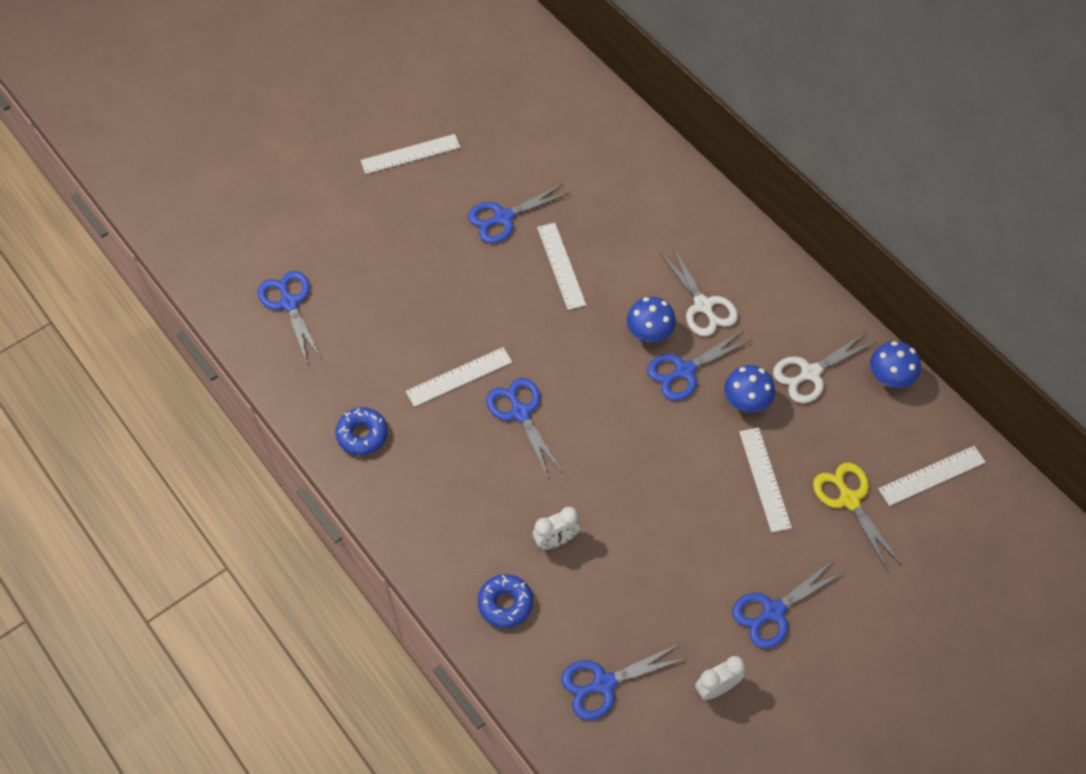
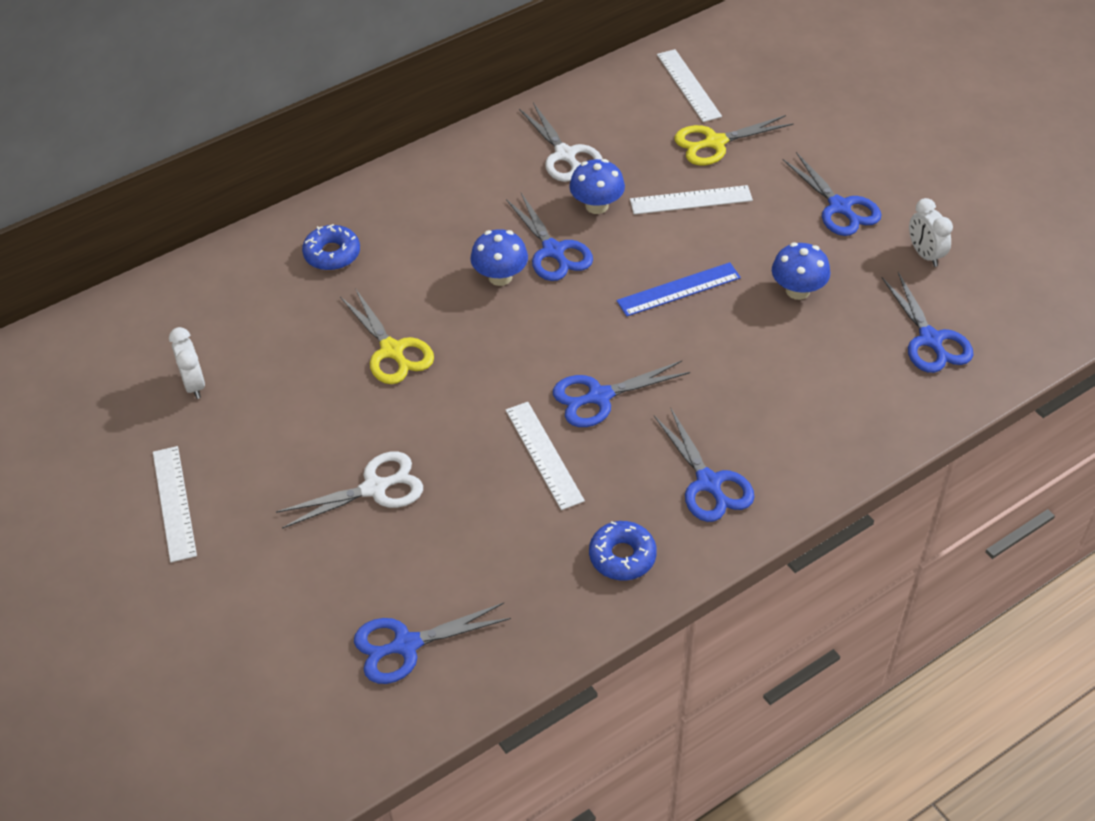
camera: 85 degrees left, 10 degrees down
blue scissors [468,184,569,243] -> blue scissors moved to [654,409,755,522]
blue donut [478,574,533,628] -> blue donut moved to [302,224,360,270]
white clock [533,507,580,550] -> white clock moved to [169,327,205,399]
white ruler [537,223,586,310] -> yellow scissors [340,288,434,384]
white scissors [660,246,738,337] -> white scissors moved to [276,451,423,529]
blue mushroom [870,341,921,388] -> blue mushroom moved to [772,242,830,300]
none -> blue ruler [617,262,741,317]

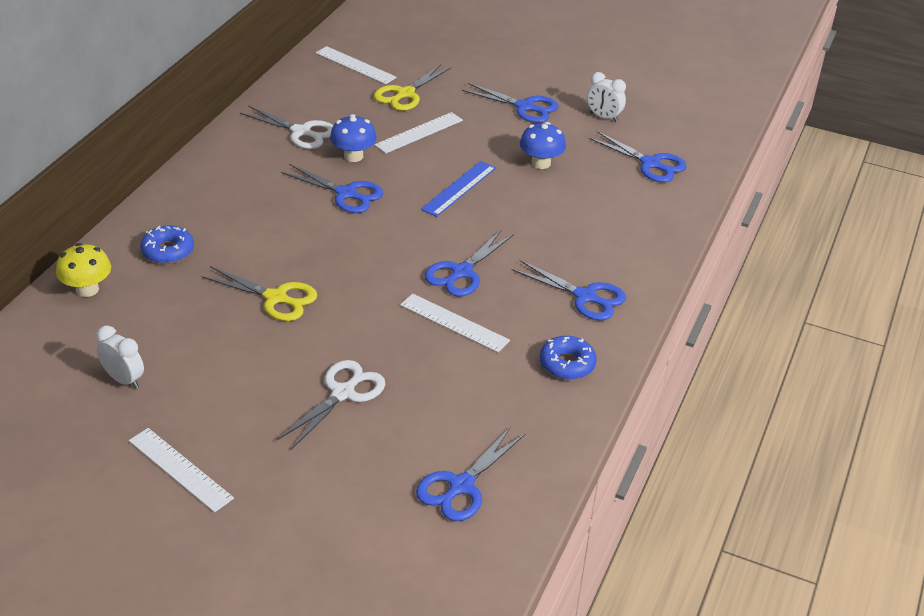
camera: 35 degrees left, 10 degrees down
blue mushroom [470,229,528,286] -> none
none -> yellow mushroom [56,243,111,297]

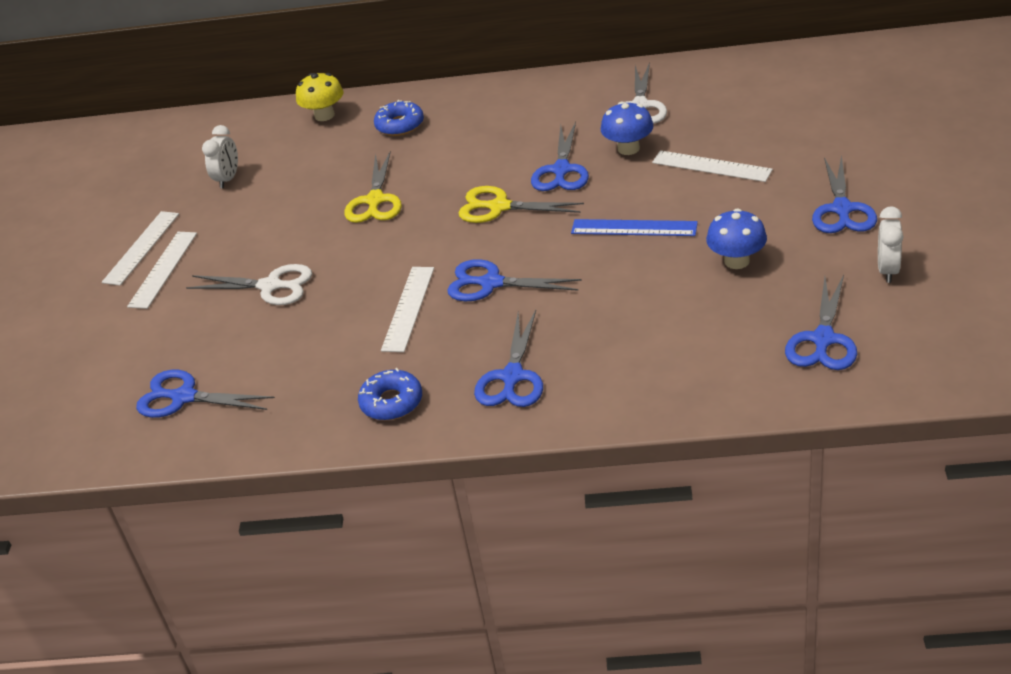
camera: 75 degrees right, 0 degrees up
white ruler [316,46,397,84] -> white ruler moved to [127,232,197,309]
yellow scissors [374,64,451,111] -> yellow scissors moved to [459,186,584,223]

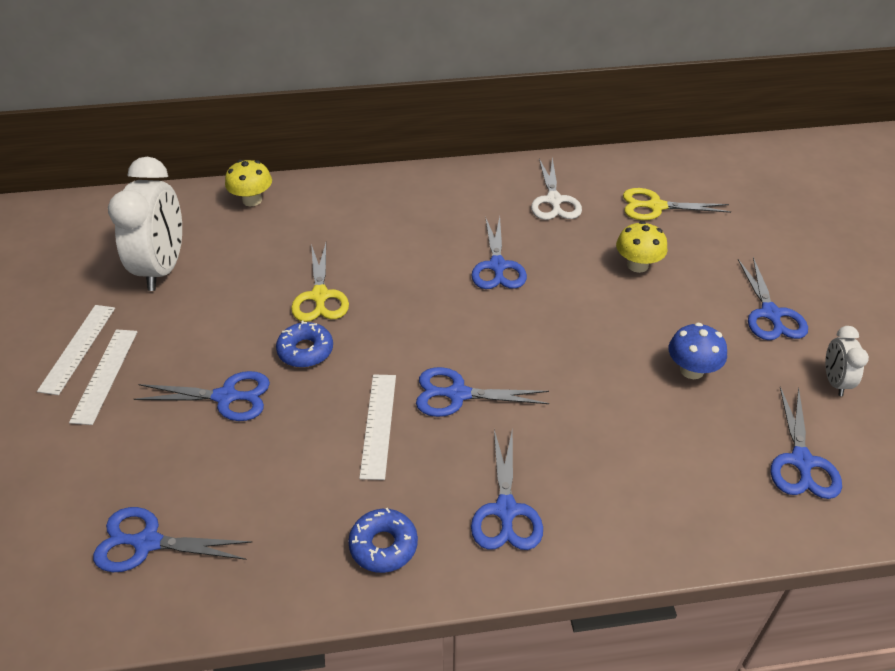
camera: 15 degrees left, 5 degrees up
white scissors [186,264,312,305] -> blue scissors [134,371,270,421]
white clock [202,125,238,188] -> white clock [108,157,182,291], size x2.07
blue donut [374,100,424,136] -> blue donut moved to [276,321,333,368]
yellow scissors [459,186,584,223] -> yellow scissors moved to [623,188,731,220]
blue ruler [571,219,698,236] -> none
blue mushroom [601,101,653,155] -> none
white ruler [652,150,773,182] -> yellow mushroom [616,221,667,273]

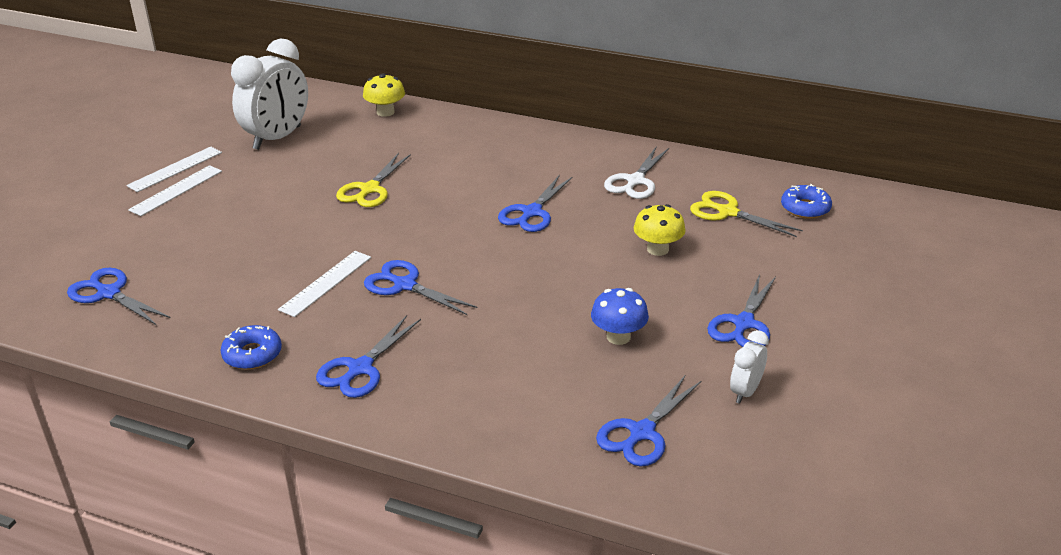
camera: 30 degrees right, 10 degrees down
blue scissors [134,371,270,421] -> none
blue donut [276,321,333,368] -> blue donut moved to [781,184,832,219]

